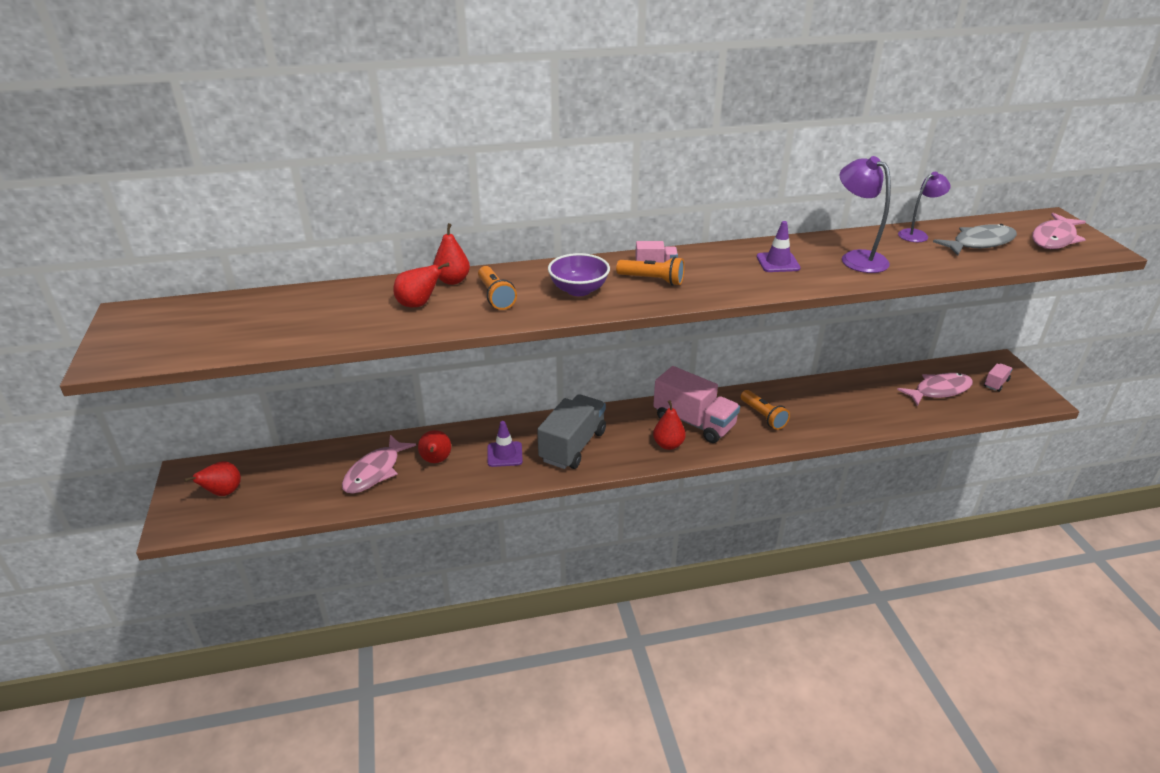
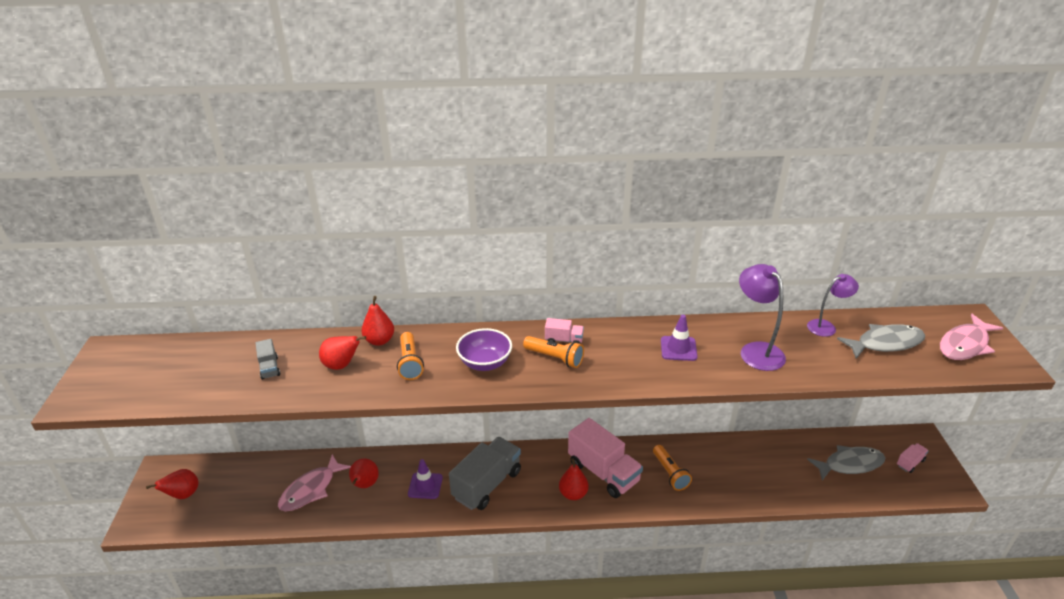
camera: 10 degrees right, 0 degrees up
pink fish [897,373,973,406] -> grey fish [807,445,885,480]
none -> grey truck [255,339,280,380]

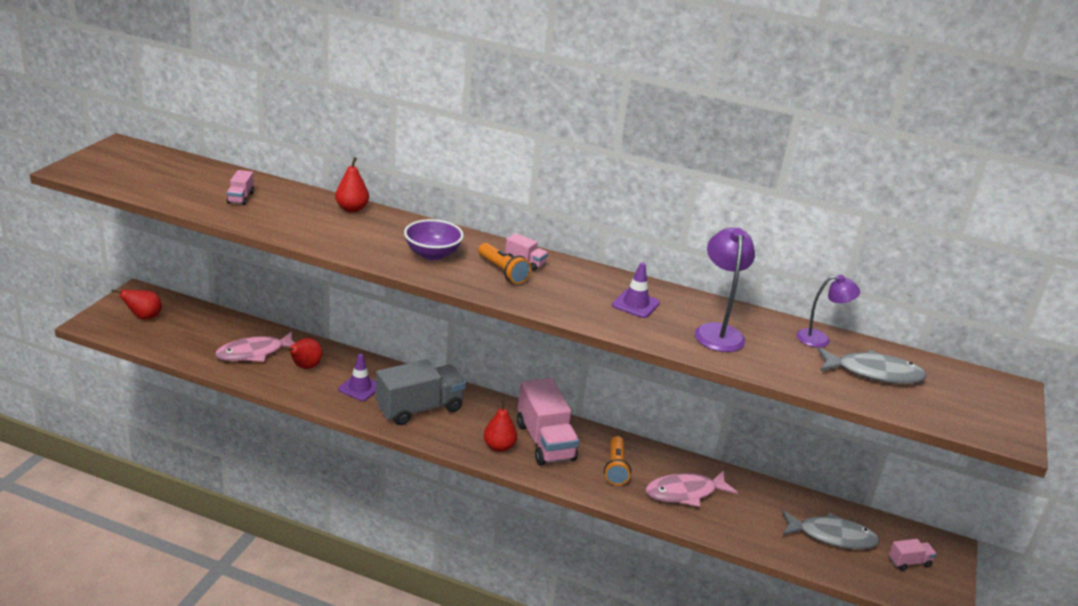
camera: 20 degrees right, 5 degrees down
grey truck [255,339,280,380] -> pink truck [227,170,254,205]
red pear [319,336,366,370] -> none
orange flashlight [397,332,424,380] -> none
pink fish [940,314,1003,360] -> pink fish moved to [646,471,738,507]

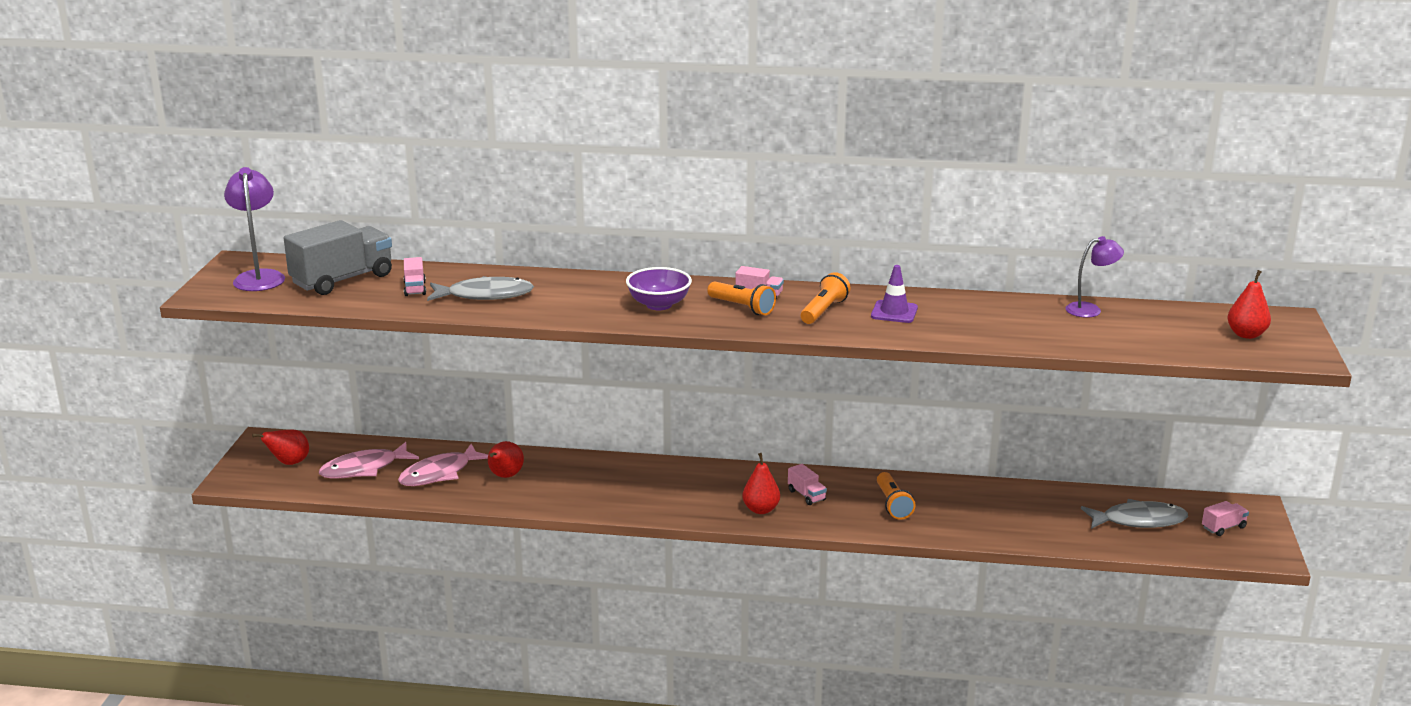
camera: 10 degrees left, 5 degrees down
red pear [335,157,369,213] -> red pear moved to [1227,270,1271,339]
purple traffic cone [338,354,376,401] -> none
grey truck [376,359,466,425] -> grey truck moved to [284,220,392,295]
pink truck [517,378,579,466] -> pink truck [788,464,827,505], size x0.45
pink fish [646,471,738,507] -> pink fish moved to [319,442,419,479]
purple lamp [695,227,755,352] -> purple lamp moved to [224,167,285,291]
grey fish [817,348,926,384] -> grey fish moved to [427,276,534,301]
none -> orange flashlight [801,272,851,324]

